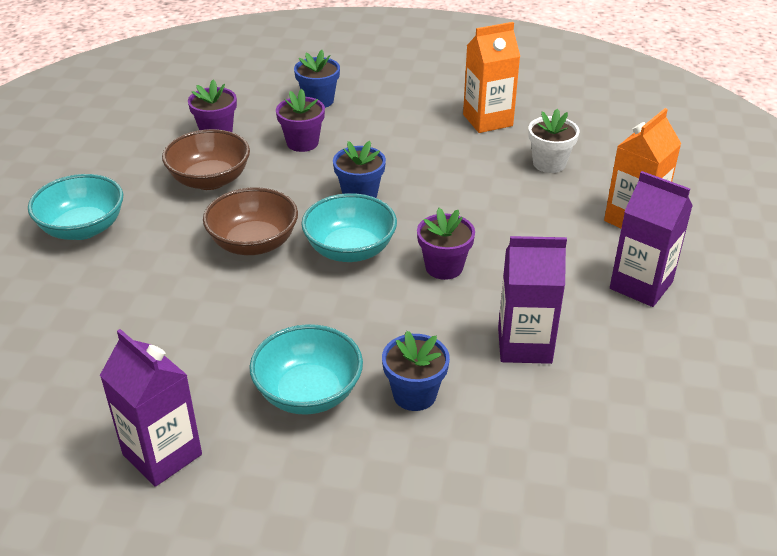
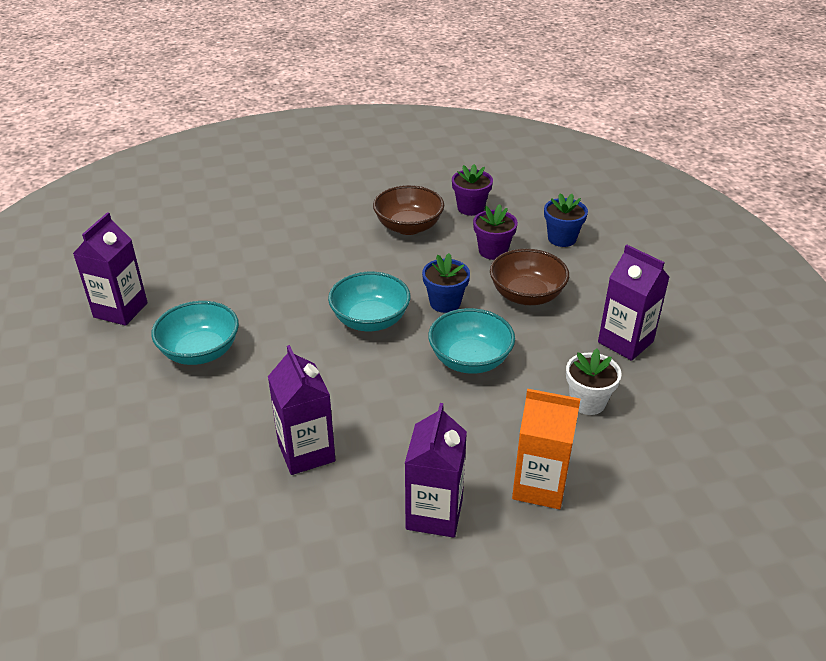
camera: 65 degrees right, 0 degrees up
turquoise bowl [28,174,123,240] -> turquoise bowl moved to [428,308,515,374]
brown bowl [203,187,298,255] -> brown bowl moved to [490,249,569,305]
blue flower pot [382,331,450,411] -> none
purple flower pot [417,208,475,280] -> none
orange carton [463,22,520,133] -> purple carton [598,245,669,361]

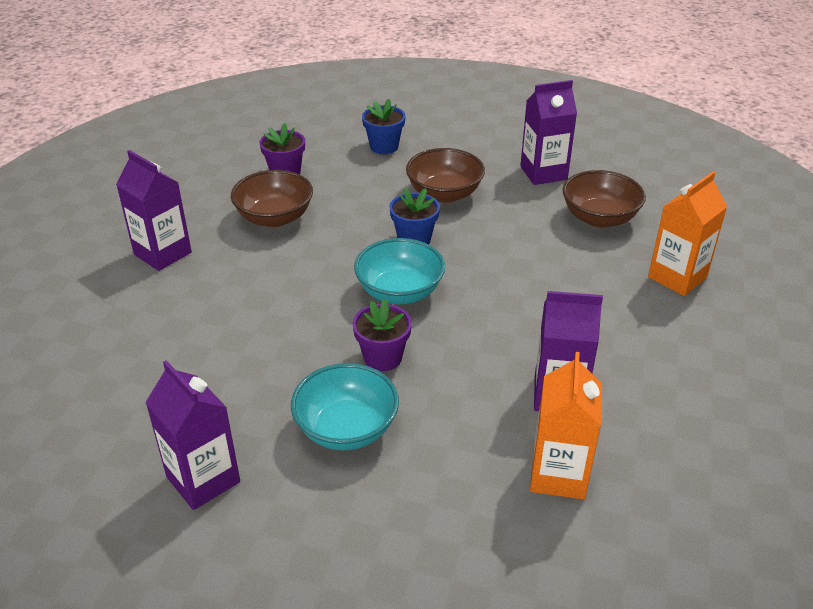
camera: 60 degrees left, 0 degrees up
purple carton [405,403,467,538] -> purple carton moved to [116,150,192,271]
turquoise bowl [428,308,515,374] -> none
purple flower pot [473,204,518,260] -> purple flower pot moved to [352,299,412,371]
white flower pot [566,348,622,415] -> brown bowl [563,170,646,228]
none -> orange carton [530,352,602,500]

